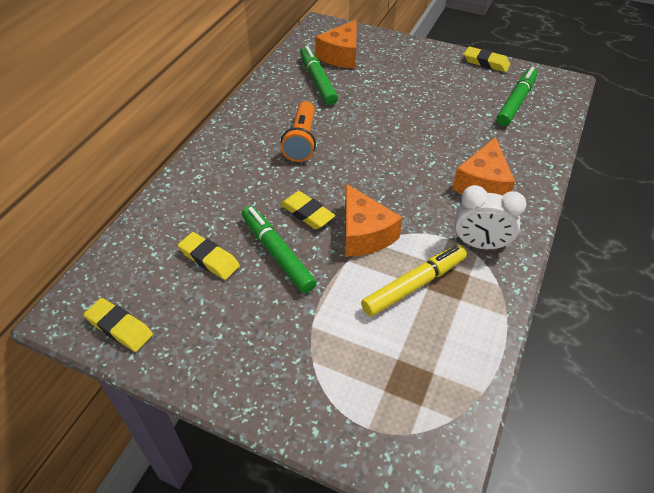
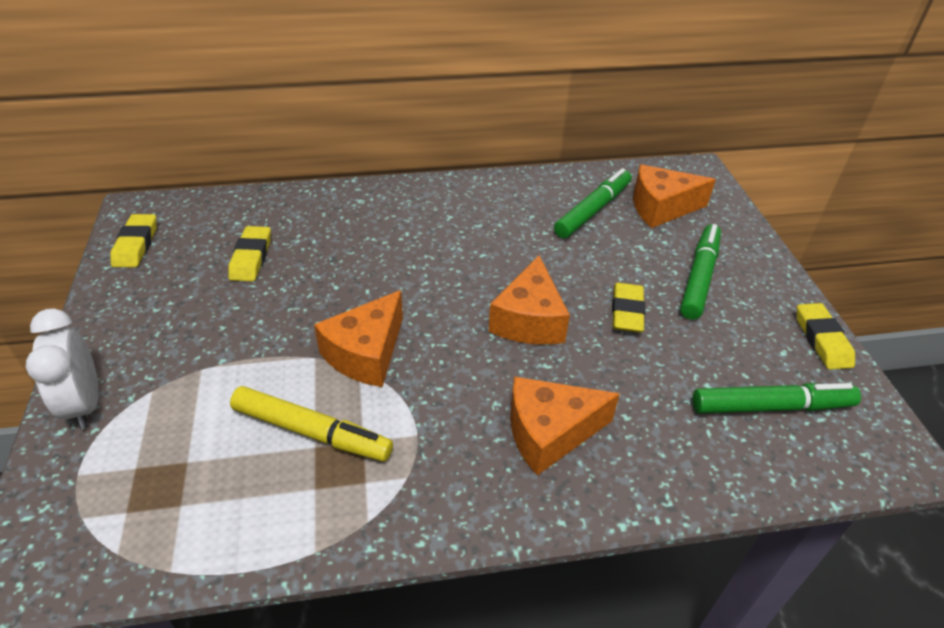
camera: 55 degrees right, 5 degrees down
green marker [242,206,317,293] -> green marker moved to [680,224,721,320]
yellow eraser [280,191,335,229] -> yellow eraser moved to [612,283,645,333]
orange flashlight [281,101,316,162] -> none
white clock [455,185,527,249] -> white clock moved to [26,308,99,429]
none -> orange cheese [489,256,570,345]

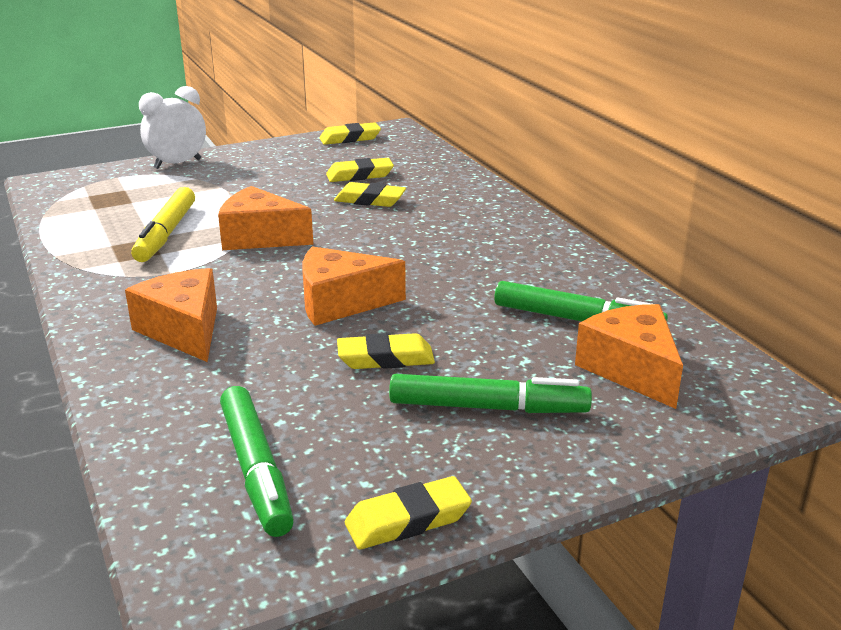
camera: 75 degrees right, 15 degrees down
none -> yellow eraser [334,182,406,207]

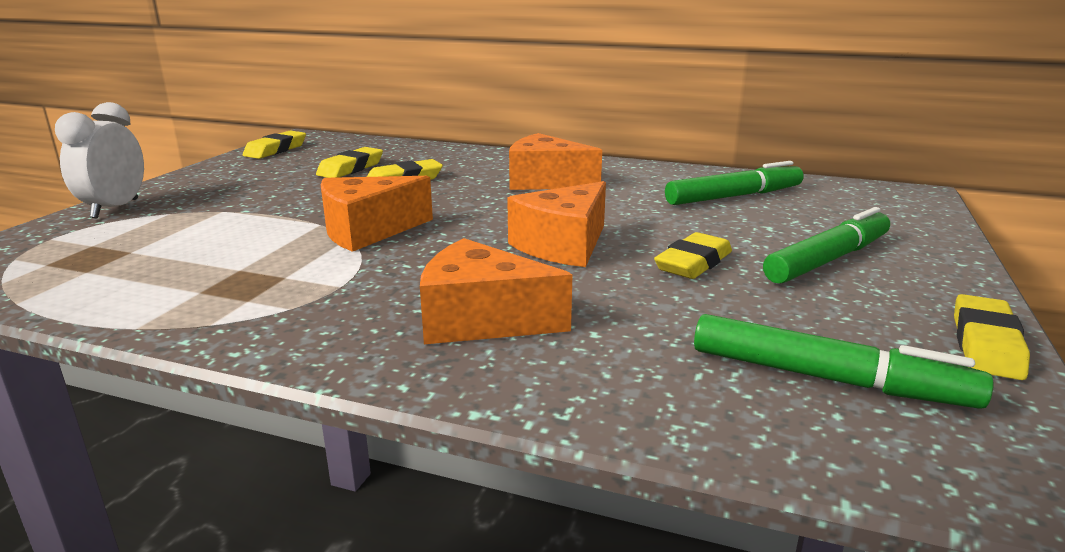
camera: 45 degrees left, 5 degrees down
yellow marker [131,187,195,262] -> none
orange cheese [575,304,683,409] -> orange cheese moved to [509,133,602,190]

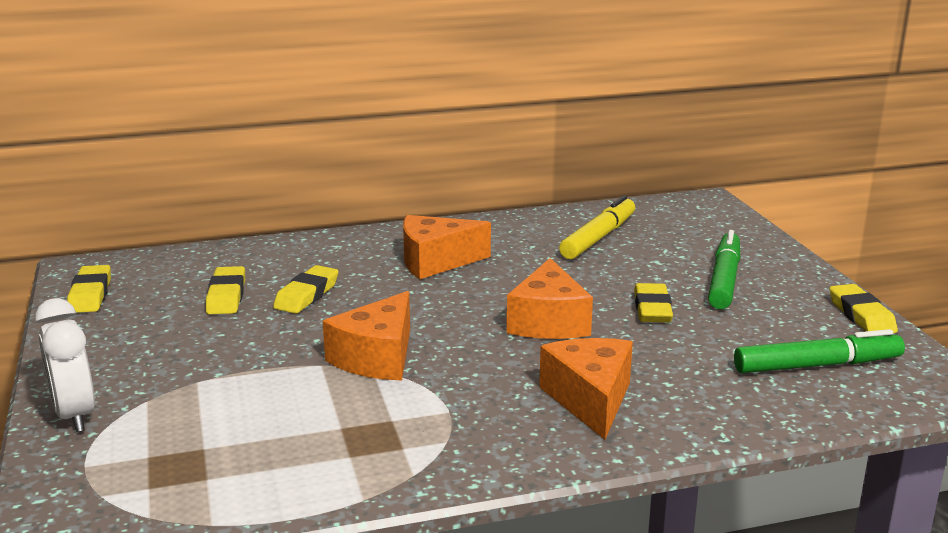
camera: 35 degrees left, 0 degrees up
orange cheese [420,238,572,344] -> orange cheese turned 105 degrees clockwise [539,338,633,440]
green marker [665,161,804,205] -> yellow marker [559,195,635,259]

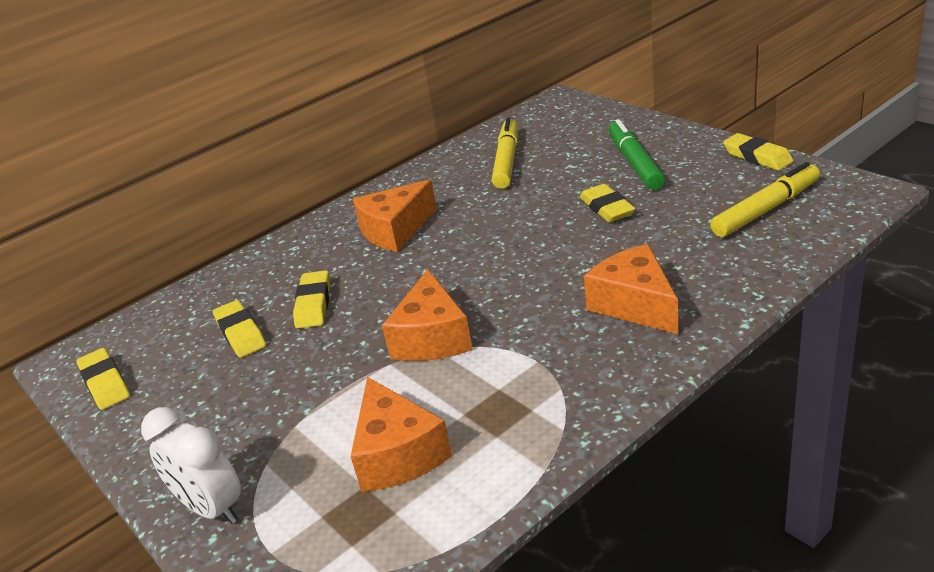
camera: 20 degrees left, 10 degrees up
orange cheese [507,258,593,339] -> orange cheese moved to [351,377,452,492]
green marker [734,329,905,373] -> yellow marker [710,162,820,237]

